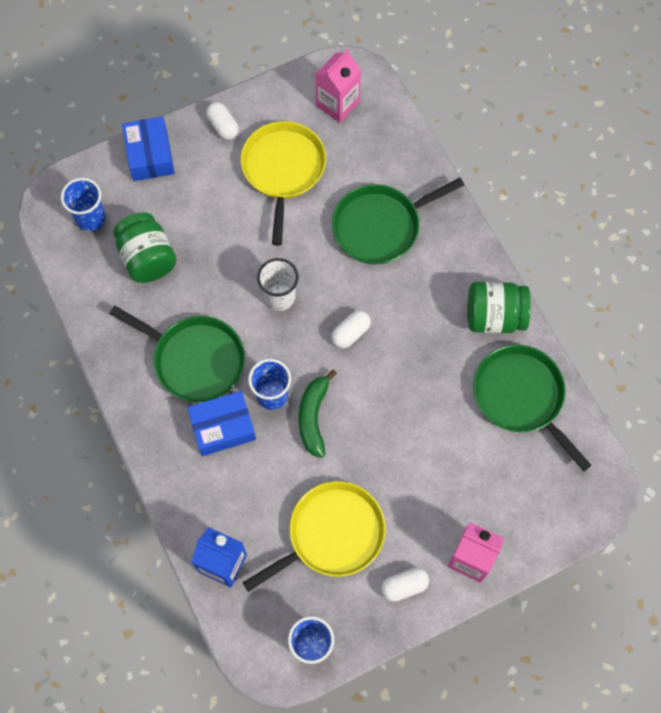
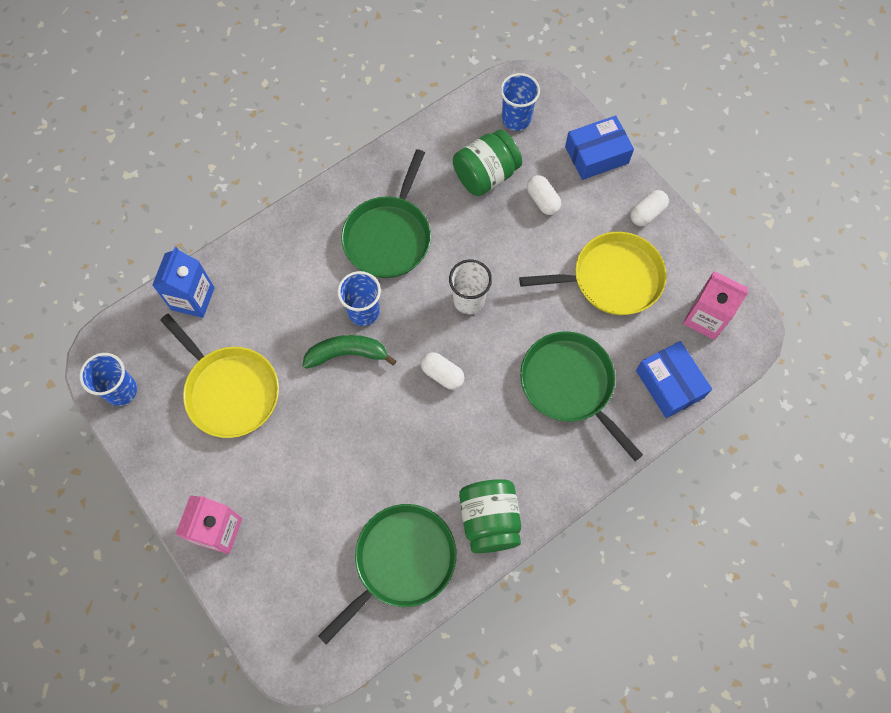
camera: 80 degrees right, 0 degrees up
blue box [187,391,256,456] -> blue box moved to [636,341,712,418]
white capsule [381,568,429,602] -> white capsule moved to [527,175,561,215]

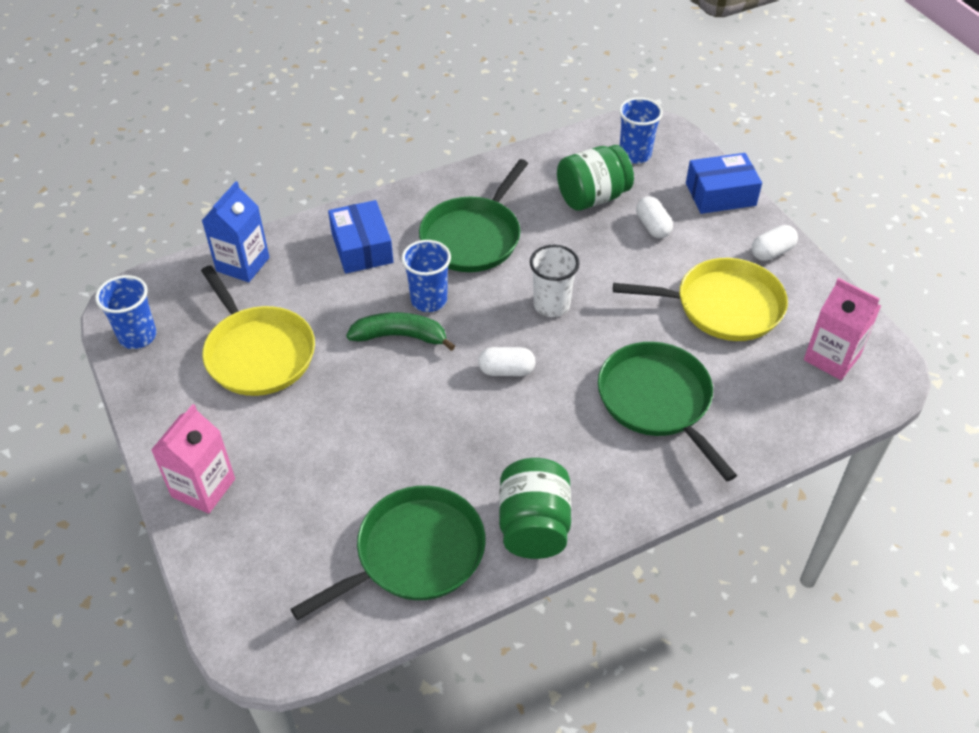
camera: 10 degrees right, 20 degrees down
white capsule [421,352,465,390] -> white capsule turned 45 degrees counterclockwise [478,347,536,376]
blue box [636,341,712,418] -> blue box moved to [328,200,393,274]

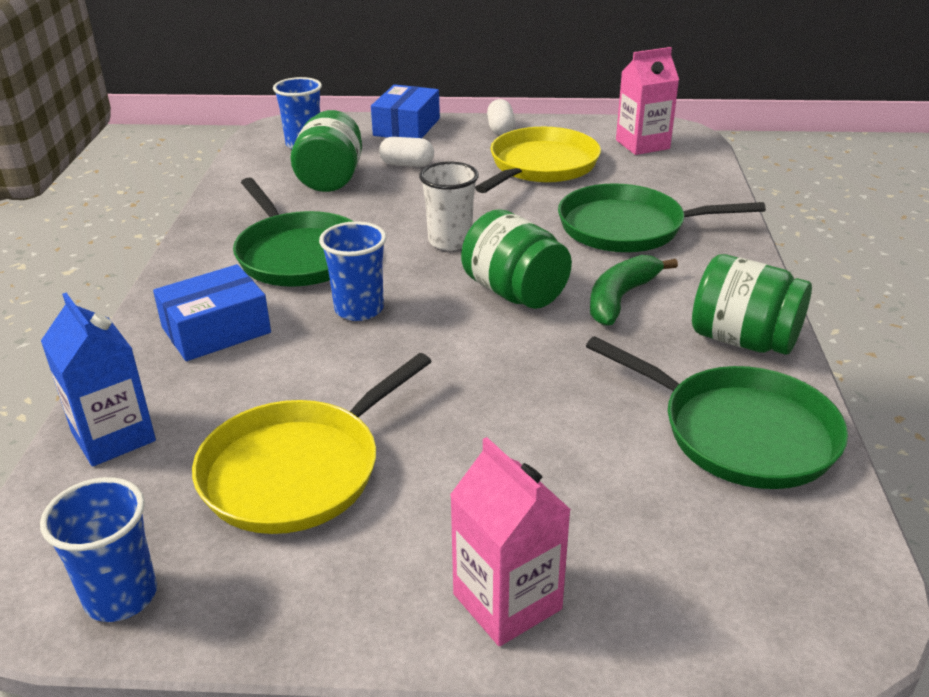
camera: 60 degrees left, 15 degrees down
yellow pan [201,265,315,396] -> yellow pan turned 135 degrees clockwise [192,353,432,534]
green pan [291,486,486,620] -> green pan turned 135 degrees clockwise [586,336,848,489]
blue box [328,200,393,274] -> blue box turned 45 degrees counterclockwise [153,264,271,361]
green banana [346,312,455,351] -> green banana moved to [590,255,678,326]
white capsule [478,347,536,376] -> green jar [461,209,572,309]

